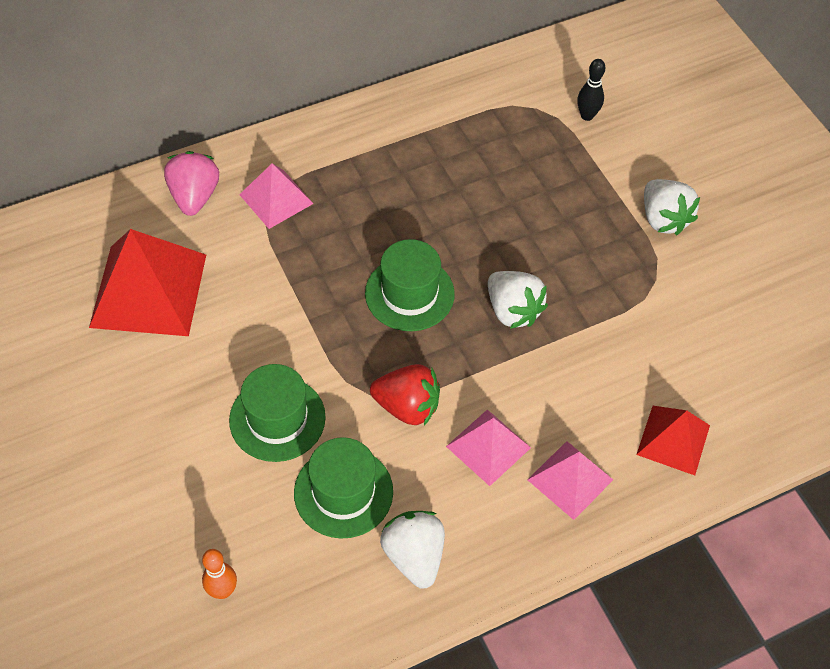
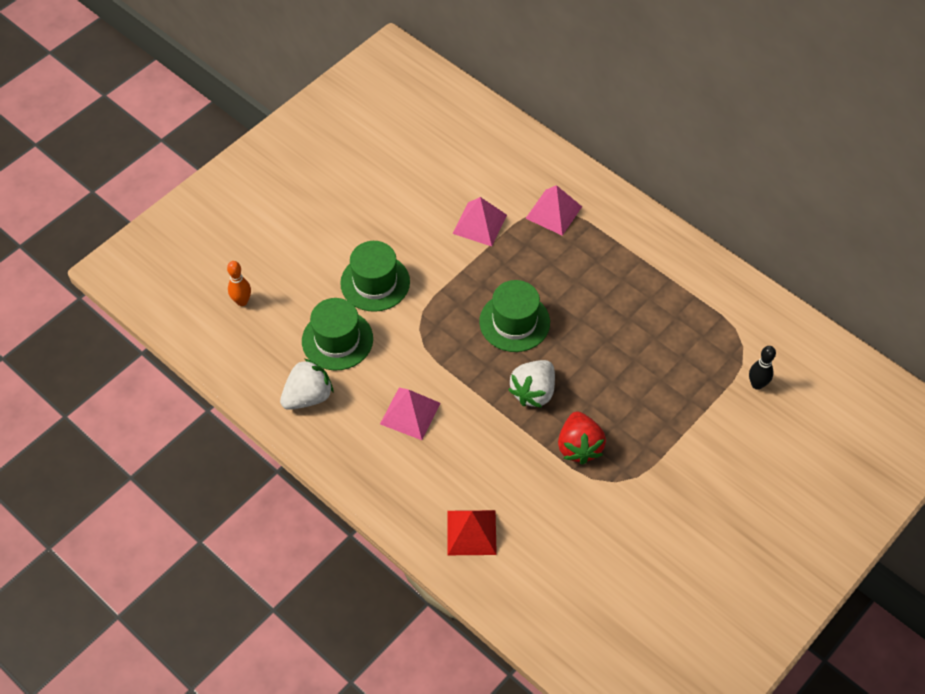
camera: 70 degrees right, 0 degrees up
red pyramid [89,229,206,336] -> none
pink strawberry [164,151,219,216] -> none
red strawberry [370,364,440,425] -> red strawberry moved to [558,412,606,465]
pink pyramid [528,441,613,520] -> pink pyramid moved to [452,197,507,246]
white strawberry [644,179,700,235] -> none

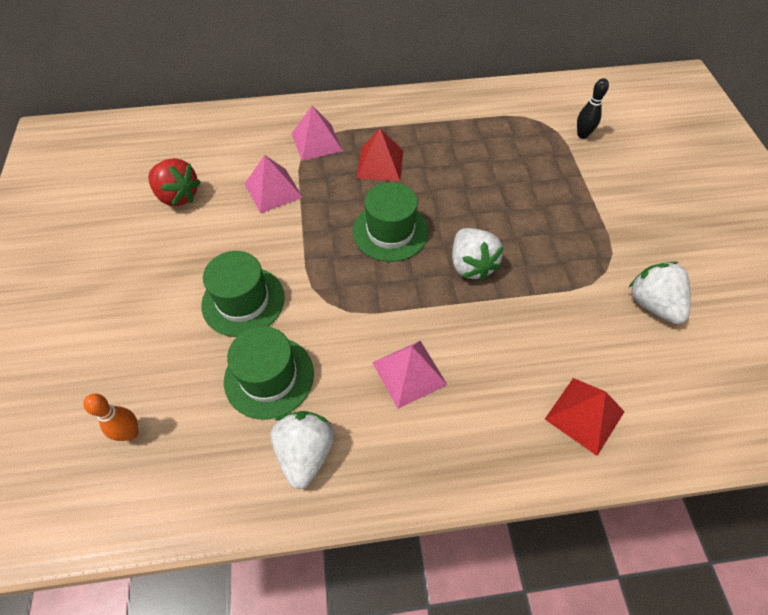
camera: 50 degrees left, 0 degrees up
red strawberry [558,412,606,465] -> red strawberry moved to [148,158,201,206]
none -> red pyramid [356,128,403,181]
none -> white strawberry [628,262,691,324]

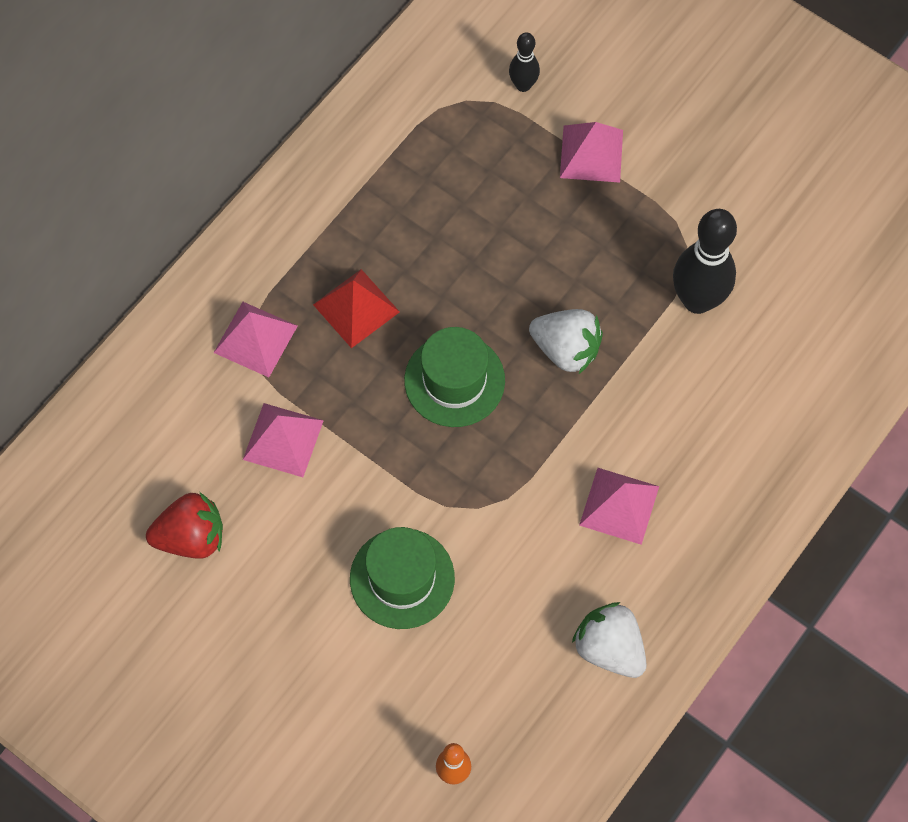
camera: 45 degrees left, 10 degrees up
green hat [224,326,314,420] -> none
red pyramid [545,378,625,456] -> none
white strawberry [628,262,691,324] -> none
none -> pink pyramid [560,122,623,183]
none -> black bowling pin [673,209,737,314]

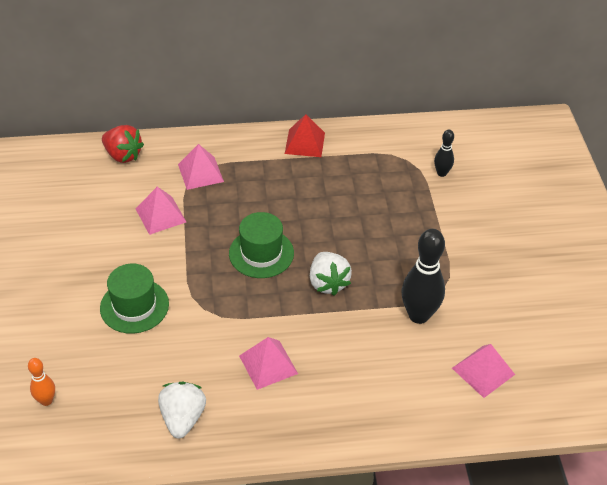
camera: 45 degrees right, 20 degrees down
red strawberry [146,492,223,559] -> red strawberry moved to [102,125,144,163]
red pyramid [313,269,400,348] -> red pyramid moved to [285,114,325,157]
pink pyramid [560,122,623,183] -> pink pyramid moved to [452,344,515,398]

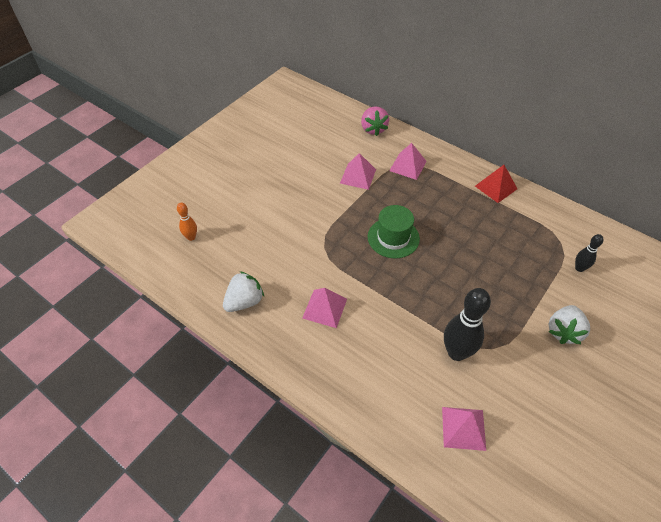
camera: 45 degrees right, 5 degrees up
green hat [100,264,169,334] -> none
red strawberry [102,125,144,163] -> pink strawberry [361,107,389,136]
white strawberry [310,252,352,296] -> white strawberry moved to [548,305,590,344]

